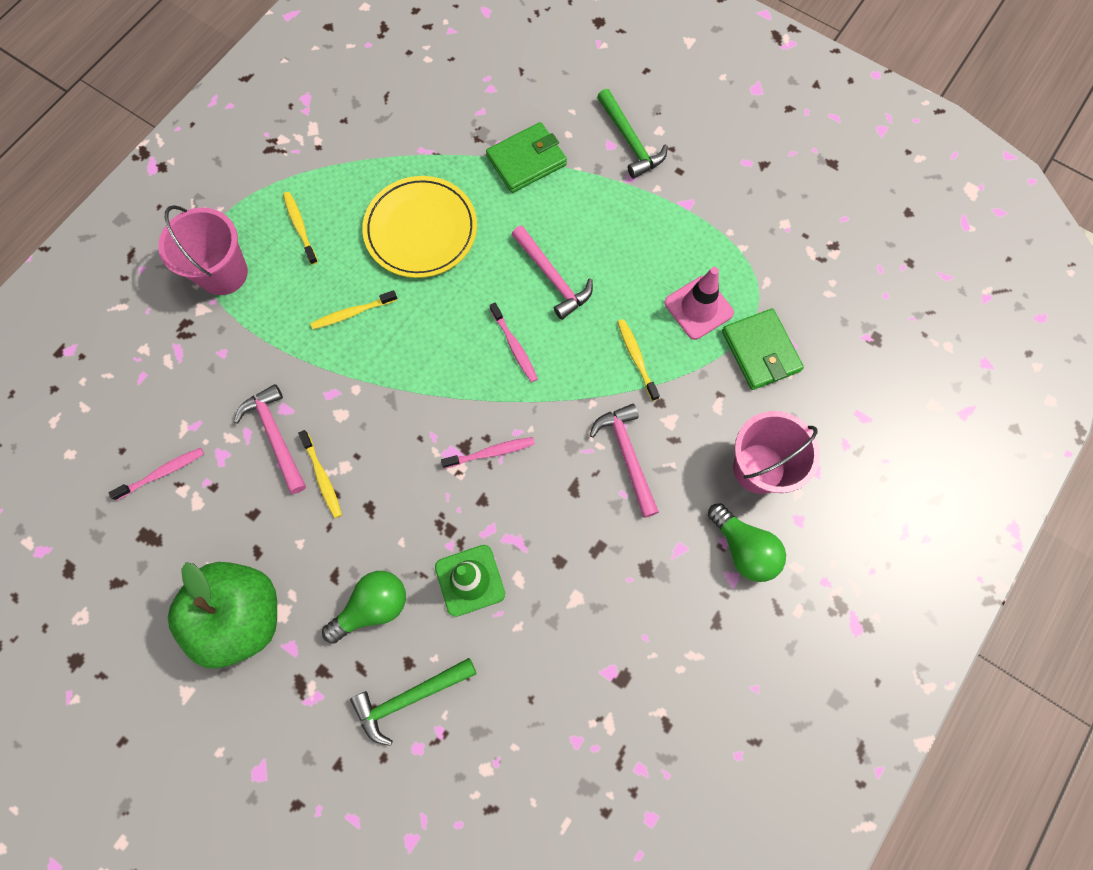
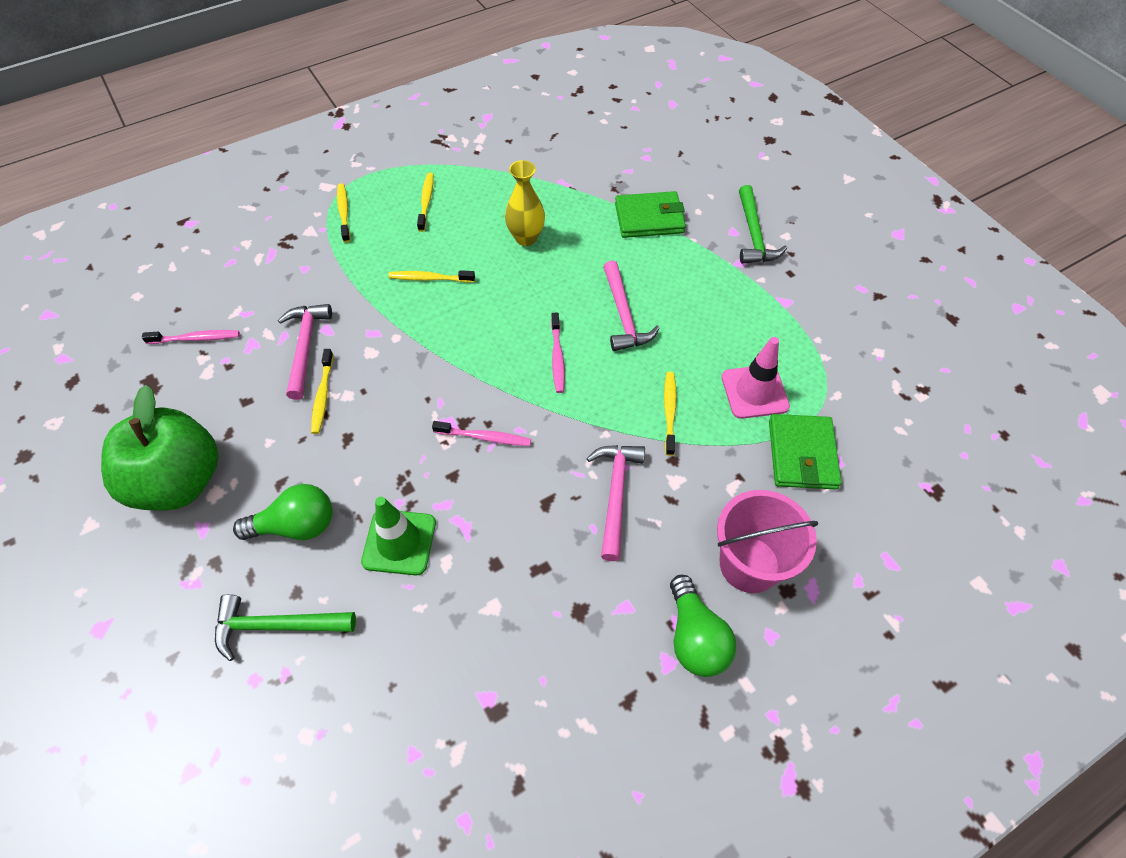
camera: 25 degrees right, 15 degrees down
pink bucket [158,205,248,295] -> yellow toothbrush [337,183,350,243]
yellow plate [362,176,477,278] -> yellow vase [505,160,545,246]

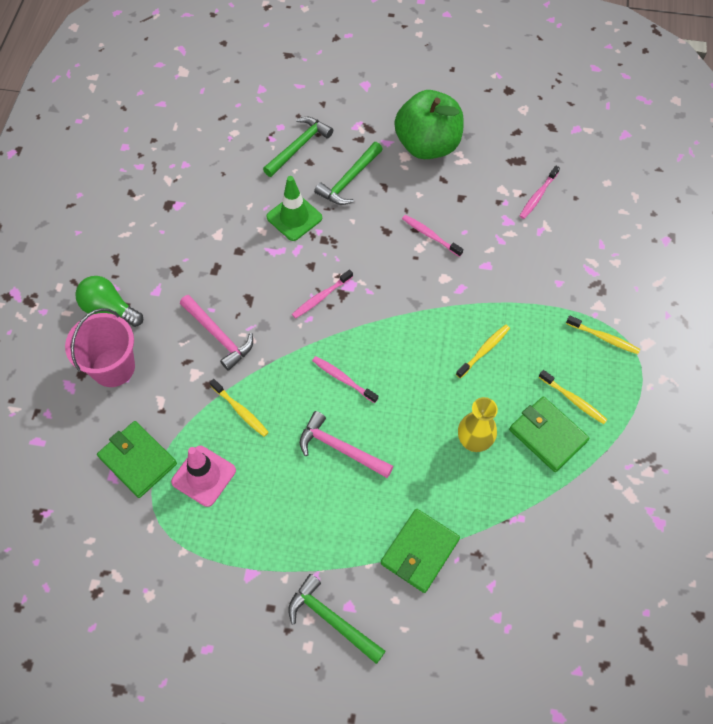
camera: 130 degrees right, 5 degrees up
green light bulb [233,484,332,540] -> green hammer [314,142,383,205]
pink hammer [278,304,332,400] -> none
yellow toothbrush [311,349,334,434] -> pink toothbrush [402,215,463,257]
none -> green wallet [509,396,589,472]

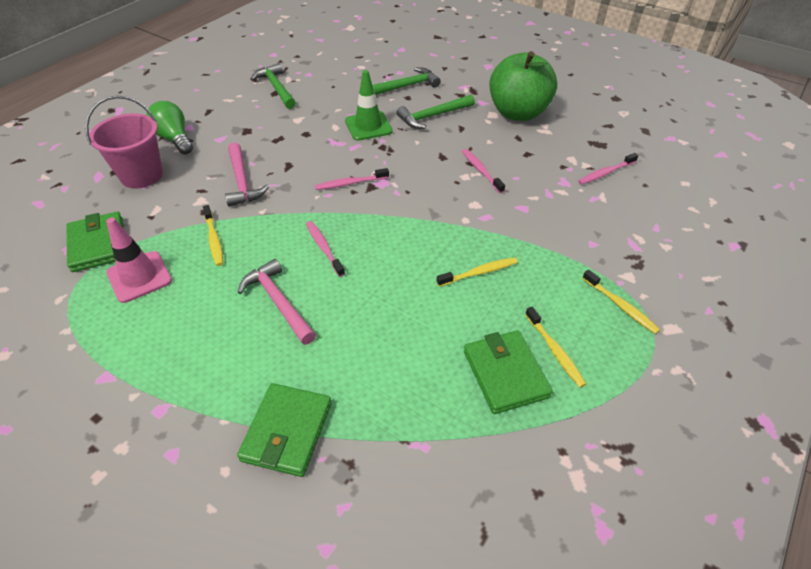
camera: 25 degrees right, 15 degrees down
green hammer [288,574,386,664] -> green hammer moved to [251,63,296,109]
green wallet [381,509,460,593] -> green wallet turned 45 degrees counterclockwise [237,383,332,477]
yellow vase [458,397,498,452] -> none

